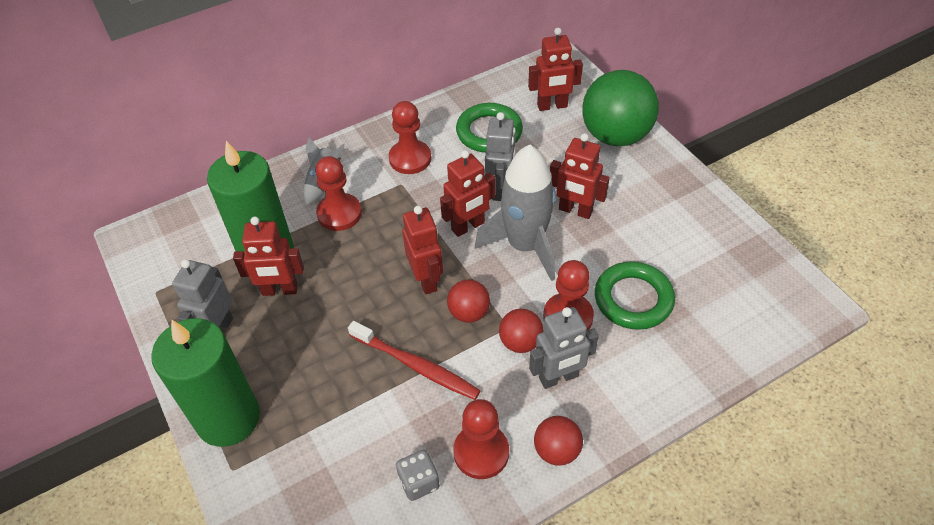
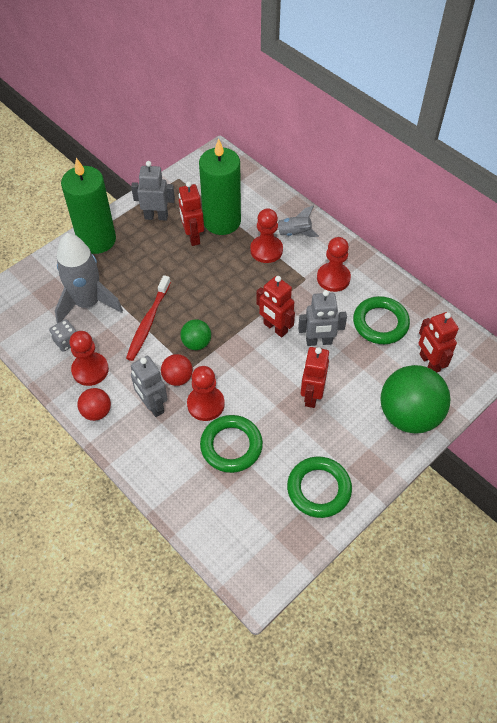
camera: 75 degrees right, 5 degrees up
red robot [402,206,443,294] -> none
red ball [447,280,490,323] -> green ball [180,319,211,350]
grey rocket [475,145,556,281] -> grey rocket moved to [55,233,123,323]
none -> green ring [287,456,352,518]

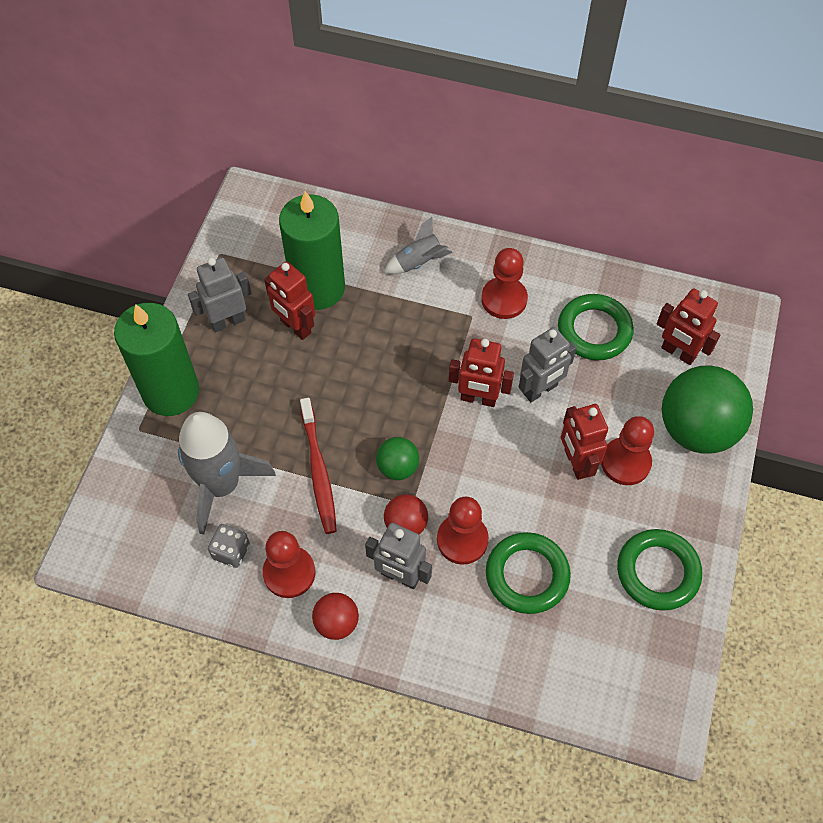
camera: 30 degrees left, 5 degrees up
red pawn [250,208,283,263] -> red pawn moved to [601,416,654,485]

